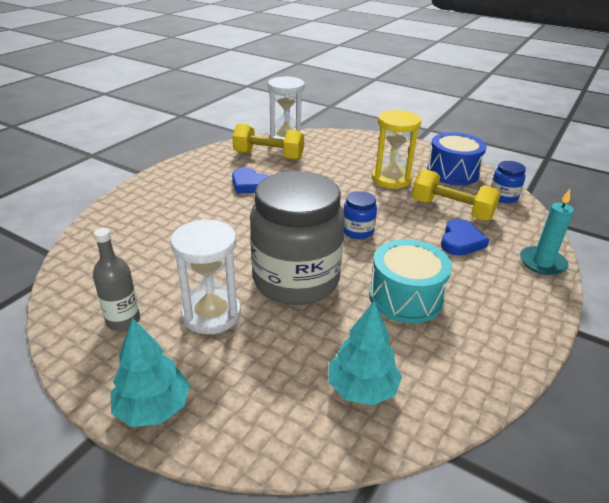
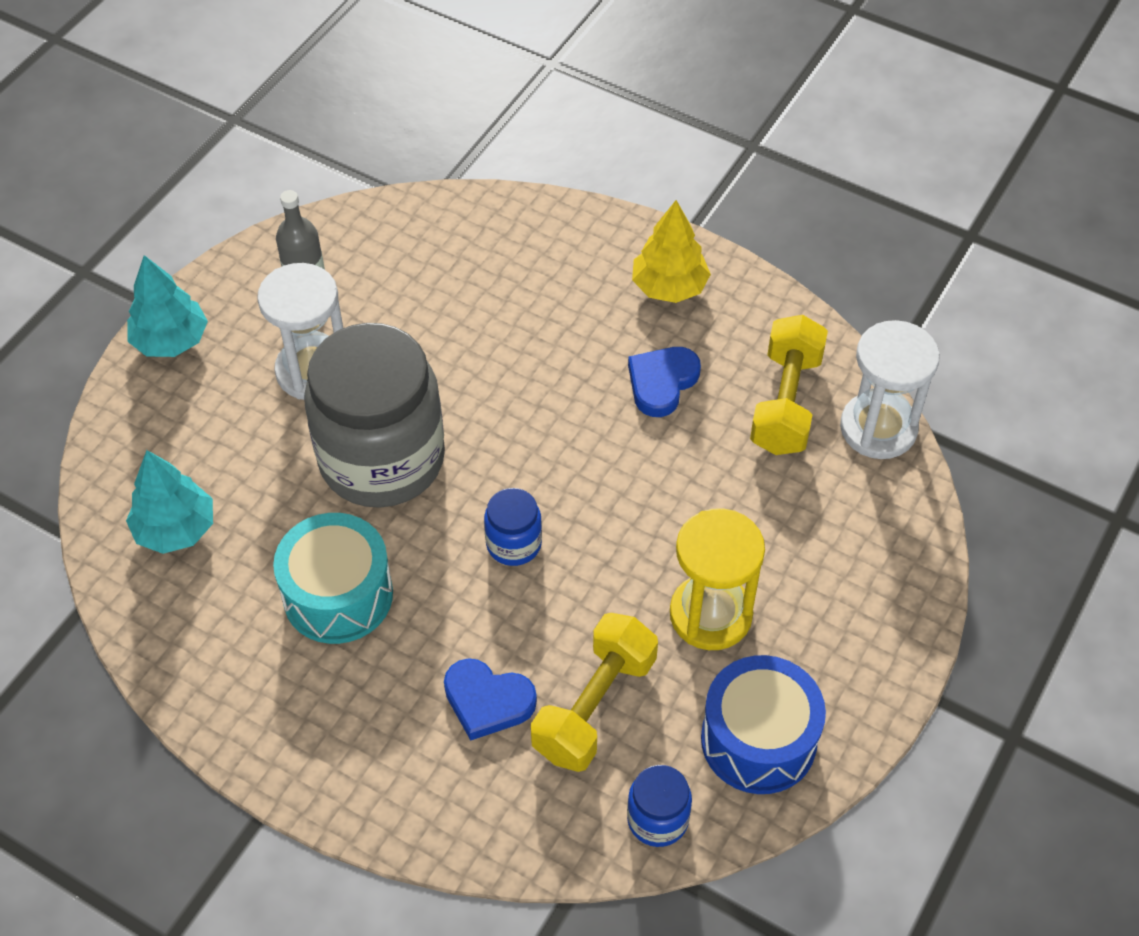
camera: 90 degrees right, 20 degrees up
turquoise candle [520,189,574,275] -> none
none -> yellow tree [632,200,711,303]

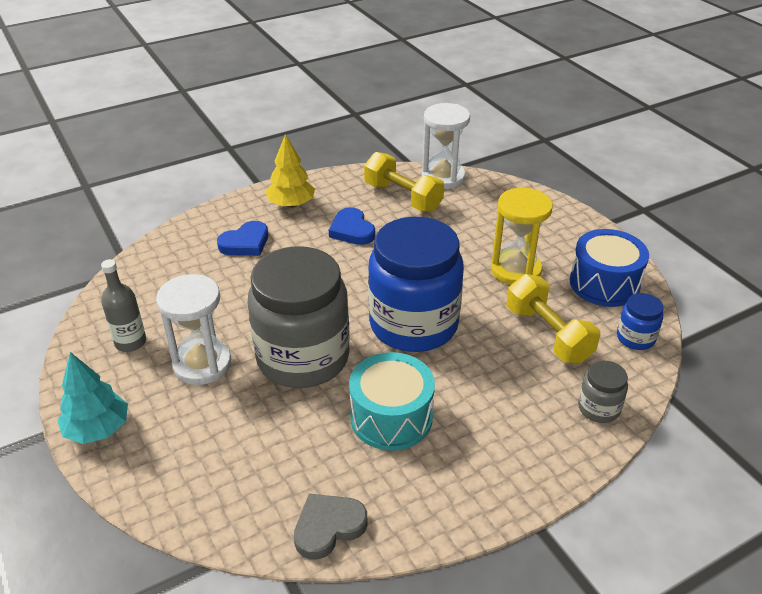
camera: 60 degrees left, 15 degrees down
turquoise tree [126,450,213,554] -> none
blue heart [444,658,537,741] -> blue heart moved to [217,221,268,256]
blue jar [484,488,542,566] -> blue jar [368,217,464,352], size x2.35
none -> grey heart [294,494,367,560]
none -> grey jar [578,361,628,423]

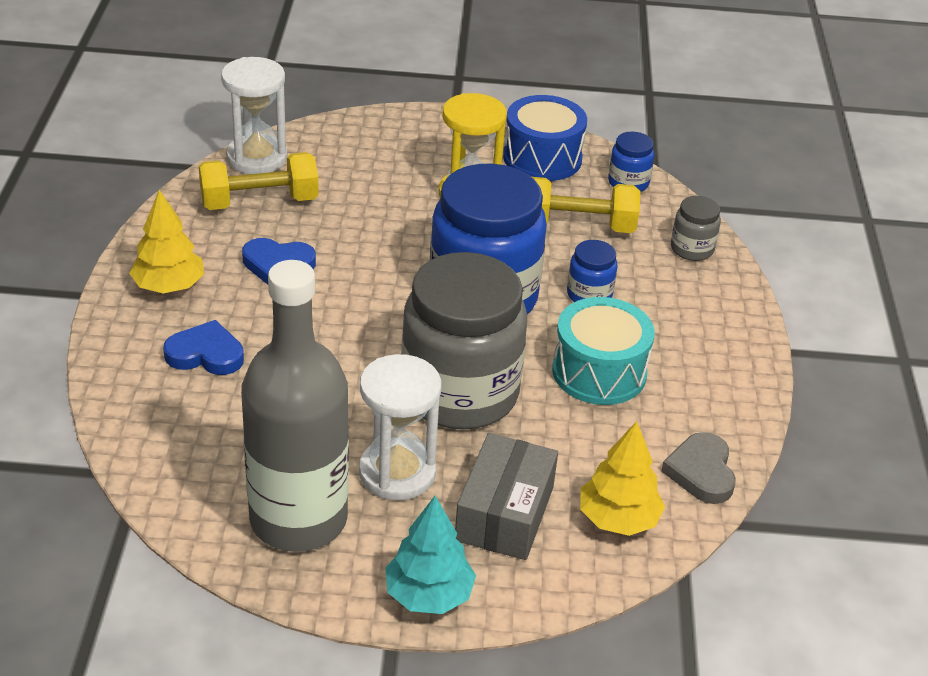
camera: 60 degrees left, 0 degrees up
grey bottle [101,259,146,352] -> grey bottle [241,260,349,552], size x2.17
blue heart [217,221,268,256] -> blue heart turned 75 degrees counterclockwise [163,320,244,375]
none -> grey box [455,433,558,560]
none -> blue jar [567,240,618,302]
none -> yellow tree [580,421,665,536]

